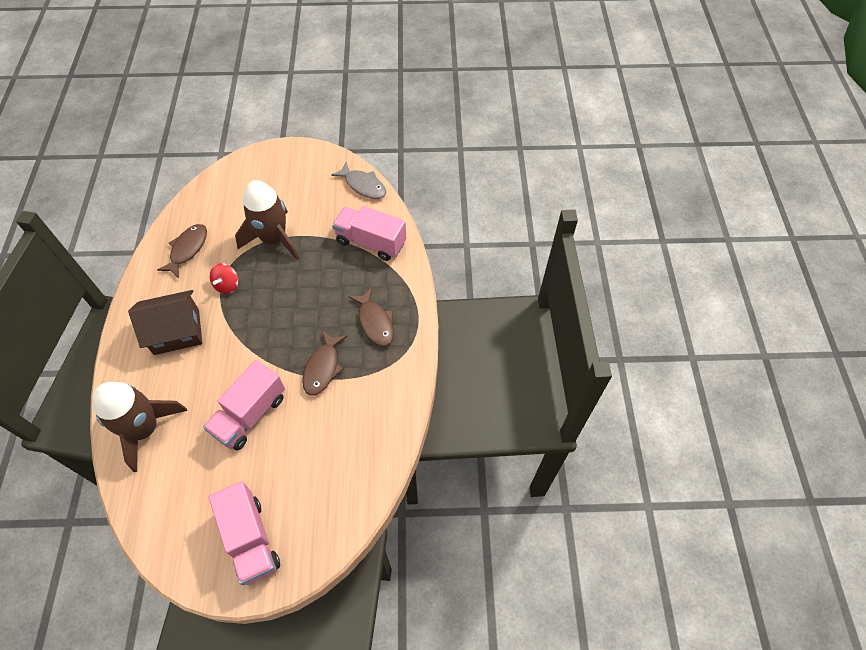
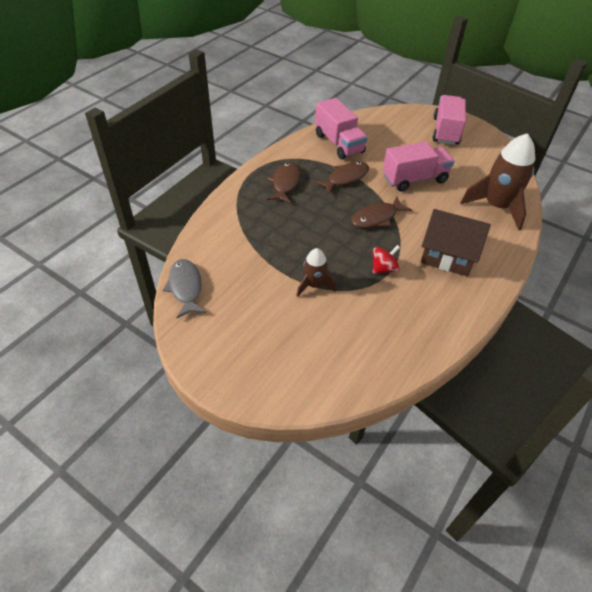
camera: 145 degrees left, 10 degrees down
brown fish [157,224,207,278] -> brown fish moved to [351,197,412,228]
brown rocket [235,180,300,261] -> brown rocket [296,248,336,297], size x0.54
pink truck [332,206,406,261] -> pink truck moved to [315,98,368,159]

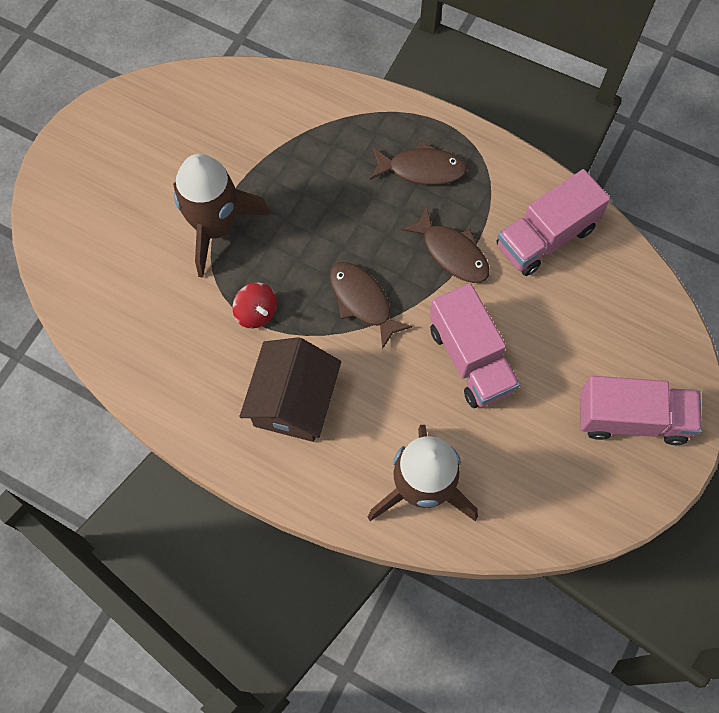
camera: 85 degrees right, 20 degrees up
grey fish [163,259,206,318] -> none
brown rocket [296,248,336,297] -> brown rocket [173,154,271,278], size x1.86

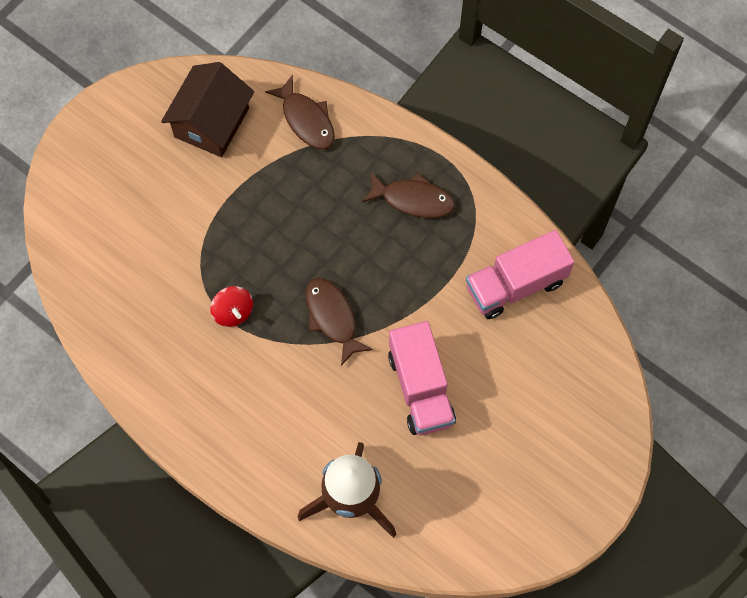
camera: 10 degrees right, 0 degrees up
brown rocket [173,154,271,278] -> none
brown house [240,337,341,442] -> brown house moved to [161,62,254,157]
brown fish [401,206,490,283] -> brown fish moved to [265,75,335,150]
pink truck [580,376,702,445] -> none

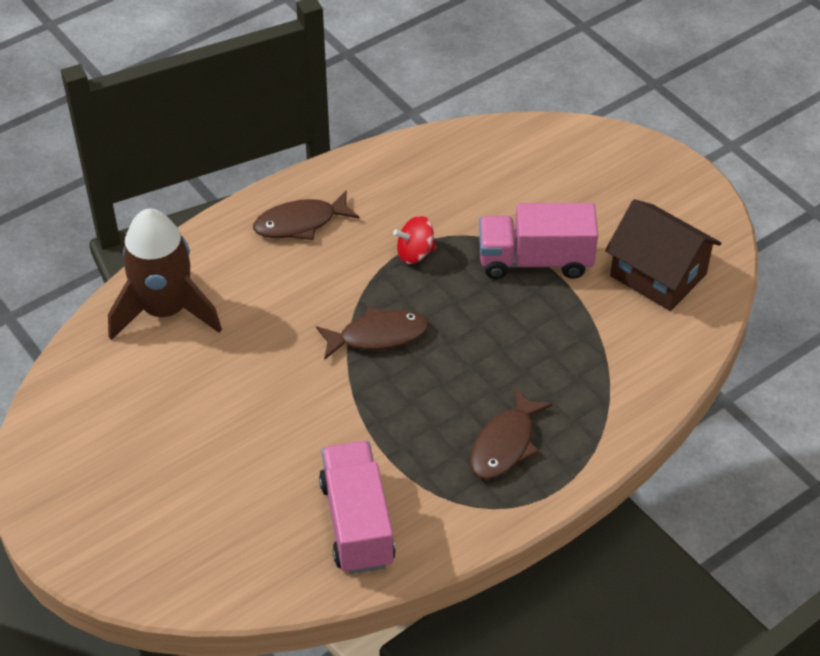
camera: 105 degrees right, 20 degrees down
brown fish [265,75,335,150] -> brown fish moved to [253,190,359,240]
pink truck [388,321,456,435] -> pink truck moved to [479,203,598,279]

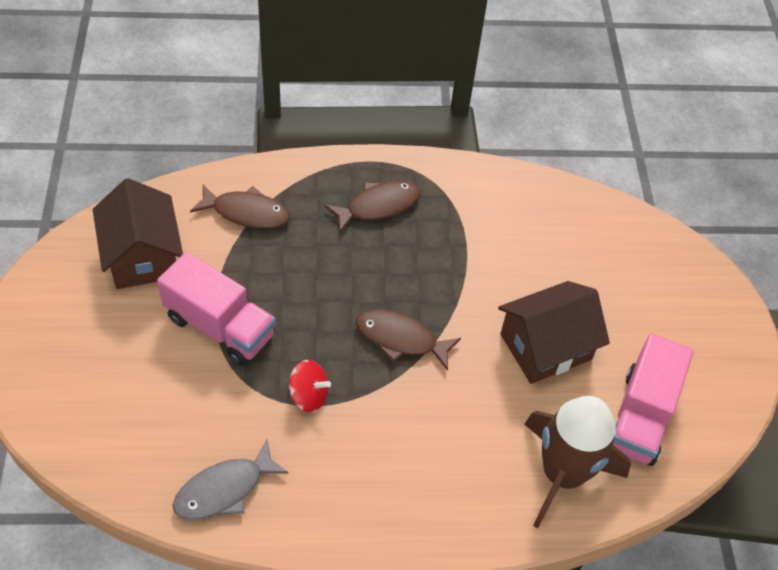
camera: 150 degrees left, 5 degrees up
brown fish [253,190,359,240] -> brown fish moved to [190,184,290,229]
pink truck [319,441,396,574] -> pink truck moved to [613,334,694,466]
none -> grey fish [173,440,289,520]
none -> brown house [498,281,610,384]

